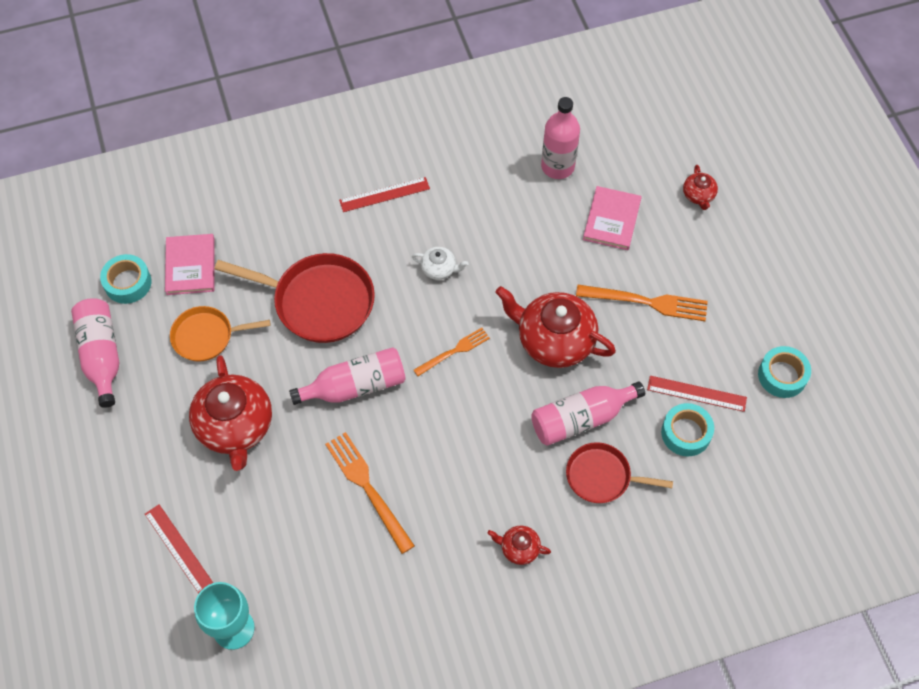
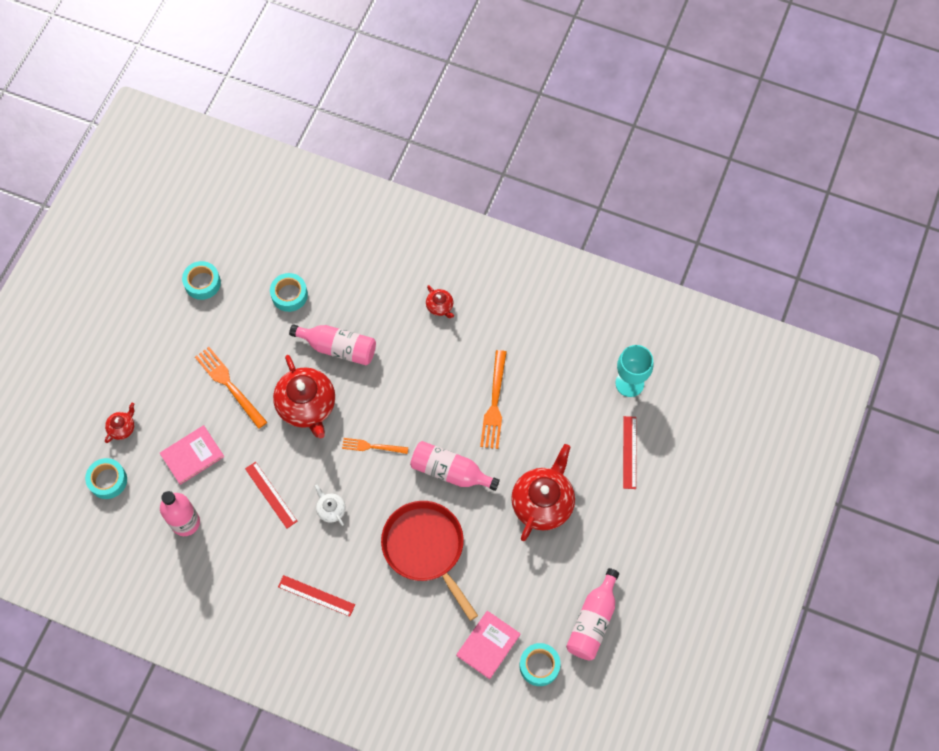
camera: 140 degrees left, 5 degrees up
orange pan [170,306,271,362] -> none
red pan [566,442,673,503] -> none
red ruler [647,376,747,412] -> red ruler moved to [245,462,298,528]
none -> turquoise tape [85,458,127,499]

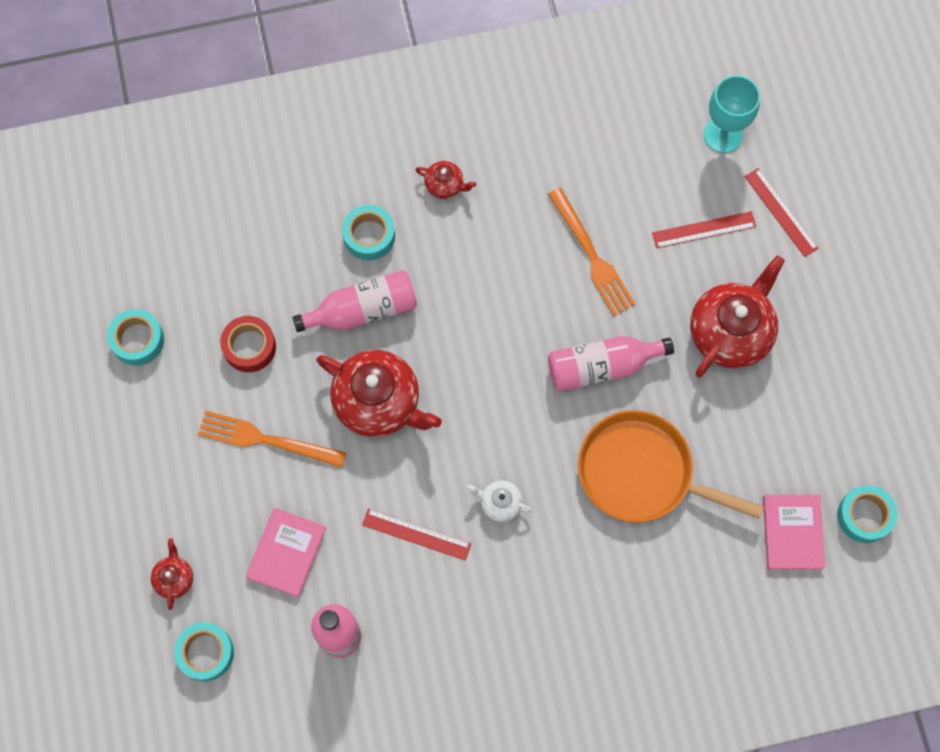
camera: 35 degrees left, 5 degrees up
turquoise tape [270,273,308,312] -> turquoise tape moved to [342,205,395,260]
red ruler [278,575,355,617] -> red ruler moved to [652,211,756,248]
orange fork [342,438,408,454] -> none
red pan [381,501,478,621] -> orange pan [578,410,764,523]
red teapot [511,444,575,541] -> red teapot turned 45 degrees clockwise [690,255,785,377]
pink bottle [566,568,619,660] -> none
none -> red tape [220,316,276,372]

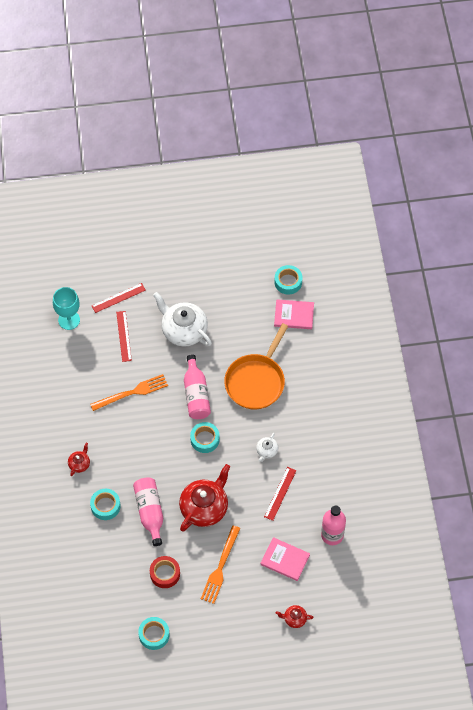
camera: 85 degrees left, 10 degrees down
turquoise tape [174,622,234,681] -> turquoise tape moved to [190,422,220,453]
red teapot [690,255,785,377] -> white teapot [153,292,212,347]

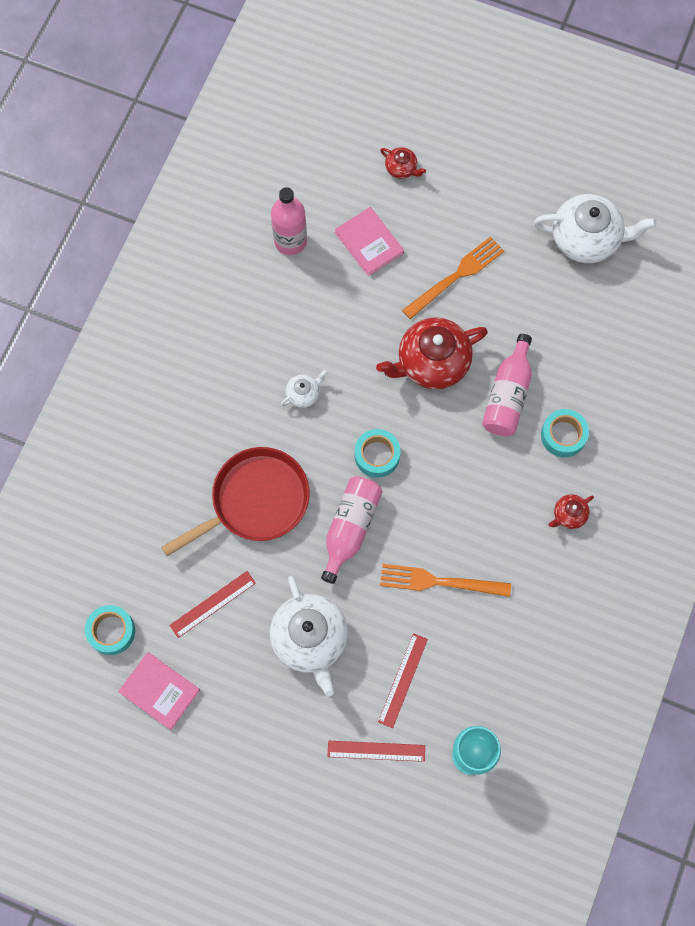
camera: 150 degrees left, 10 degrees up
turquoise tape [138,617,170,650] -> white teapot [534,194,657,263]
red tape [150,556,180,588] -> none
orange pan [224,323,288,409] -> red pan [161,447,310,556]
red ruler [264,467,296,521] -> red ruler moved to [169,571,256,638]
pink book [274,299,314,329] -> pink book moved to [118,652,200,730]

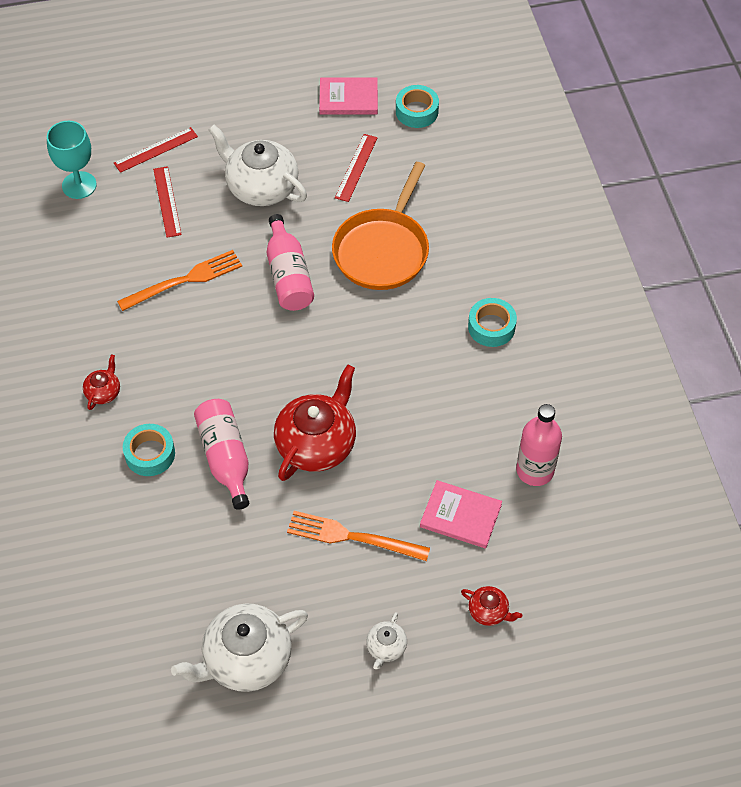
camera: 145 degrees right, 15 degrees down
red pan [161,447,310,556] -> orange pan [332,162,429,290]
white teapot [281,369,327,408] -> white teapot moved to [366,612,407,669]
turquoise tape [355,429,401,478] -> turquoise tape moved to [468,298,517,347]
red teapot [380,147,426,179] -> red teapot turned 150 degrees counterclockwise [461,586,522,626]
orange fork [402,236,504,319] -> orange fork turned 90 degrees clockwise [287,511,430,561]

